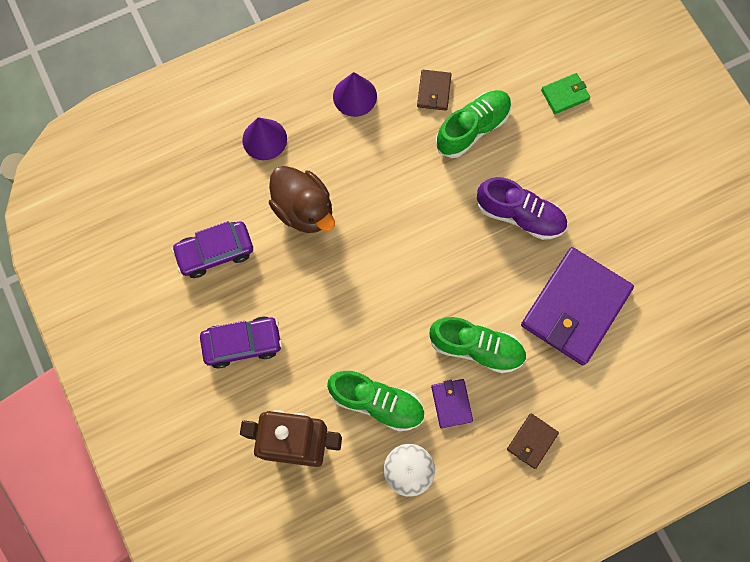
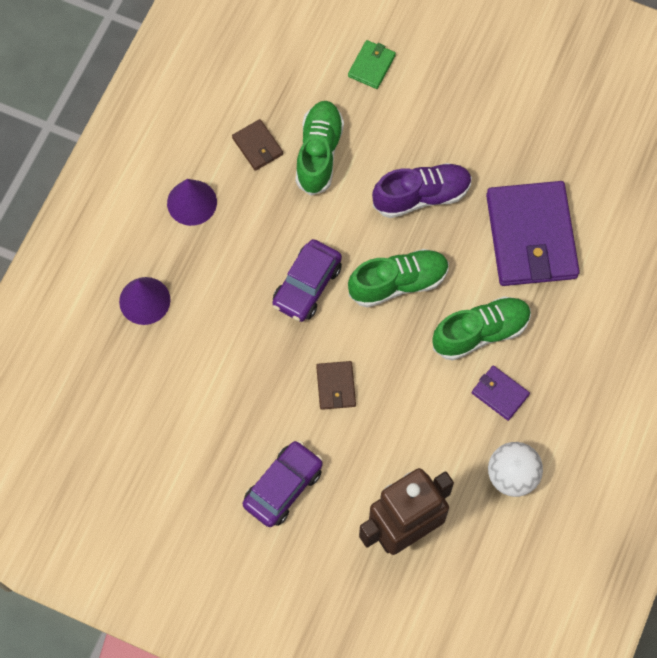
camera: 40 degrees left, 5 degrees down
purple car [171,221,253,278] -> purple car moved to [272,239,342,322]
brown duck [269,166,335,233] -> none
green shoe [327,371,424,431] -> green shoe moved to [348,249,449,308]
brown wallet [507,413,559,469] -> brown wallet moved to [316,361,356,410]

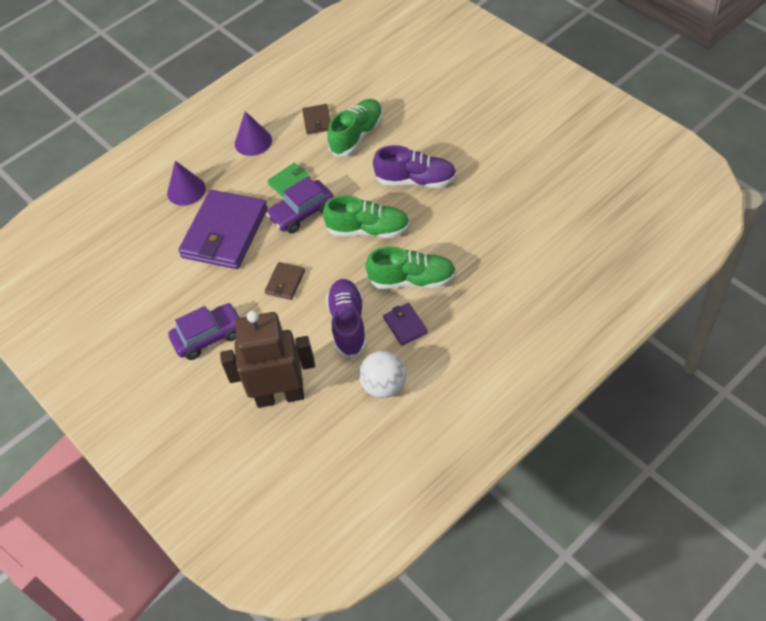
camera: 30 degrees right, 15 degrees down
green wallet [348,40,396,89] -> green wallet moved to [267,163,311,197]
purple wallet [486,181,580,286] -> purple wallet moved to [178,190,268,269]
none -> purple shoe [326,279,367,358]

